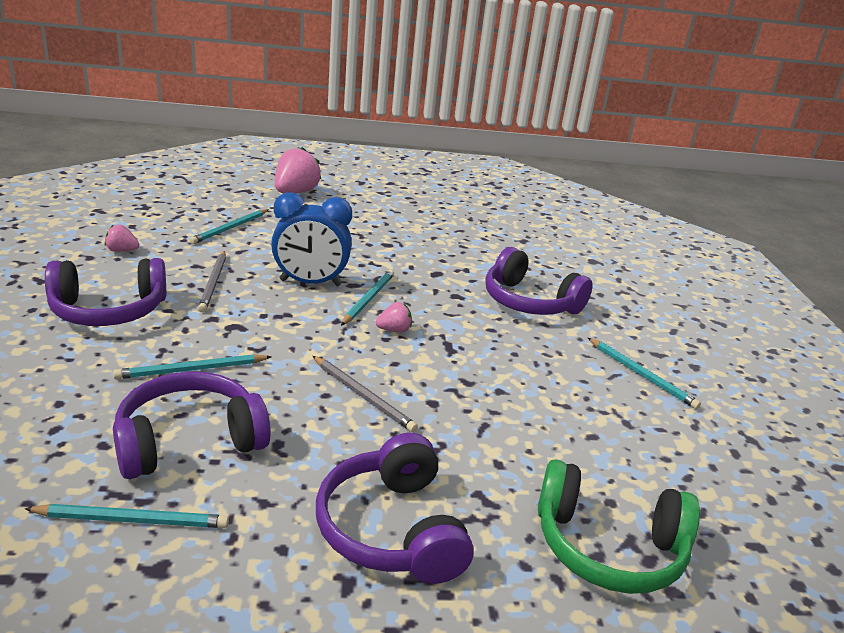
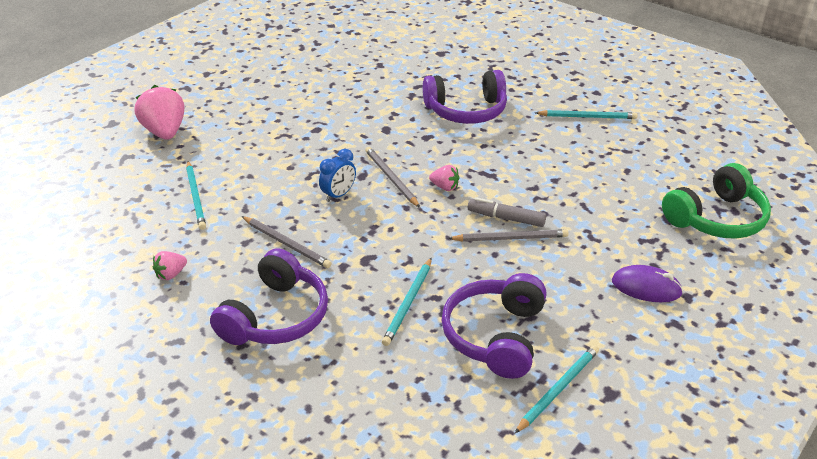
camera: 45 degrees left, 10 degrees up
blue clock [271,192,352,286] -> blue clock [319,149,356,202], size x0.56
purple headphones [316,433,474,584] -> purple mouse [612,265,683,302]
turquoise pencil [341,270,394,326] -> grey pencil [365,147,420,208]
pink strawberry [376,302,412,333] -> pink strawberry turned 90 degrees clockwise [429,165,460,191]
none -> grey marker [468,197,546,227]

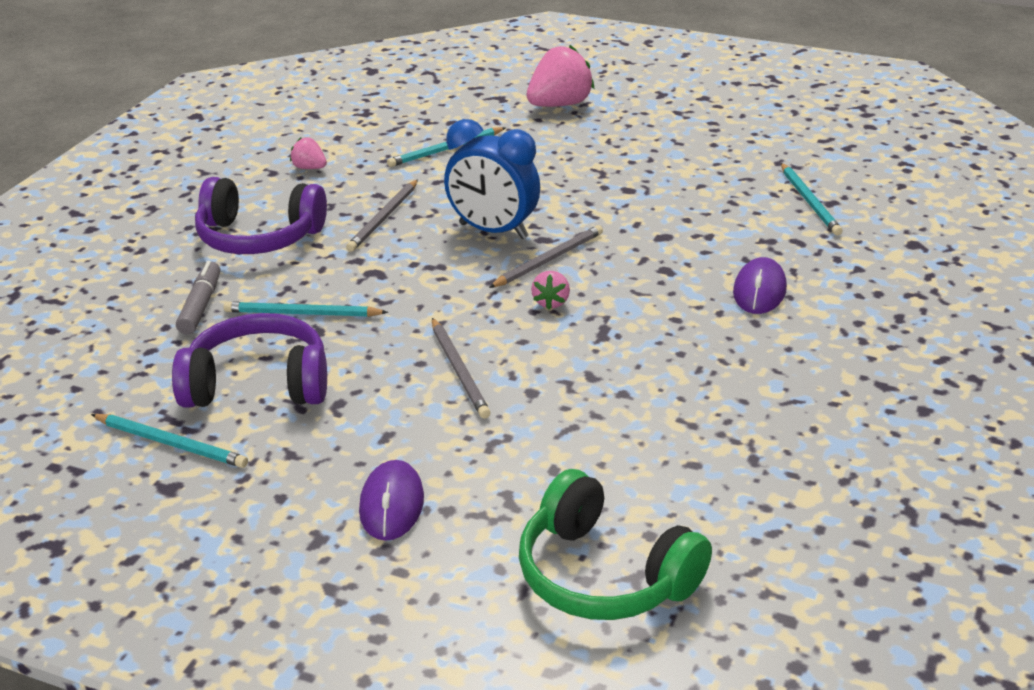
camera: 75 degrees right, 5 degrees down
blue clock [319,149,356,202] -> blue clock [444,119,540,239], size x1.77
purple headphones [423,70,507,124] -> purple mouse [733,257,787,314]
grey marker [468,197,546,227] -> grey marker moved to [176,261,220,335]
turquoise pencil [535,110,638,119] -> turquoise pencil moved to [781,163,842,235]

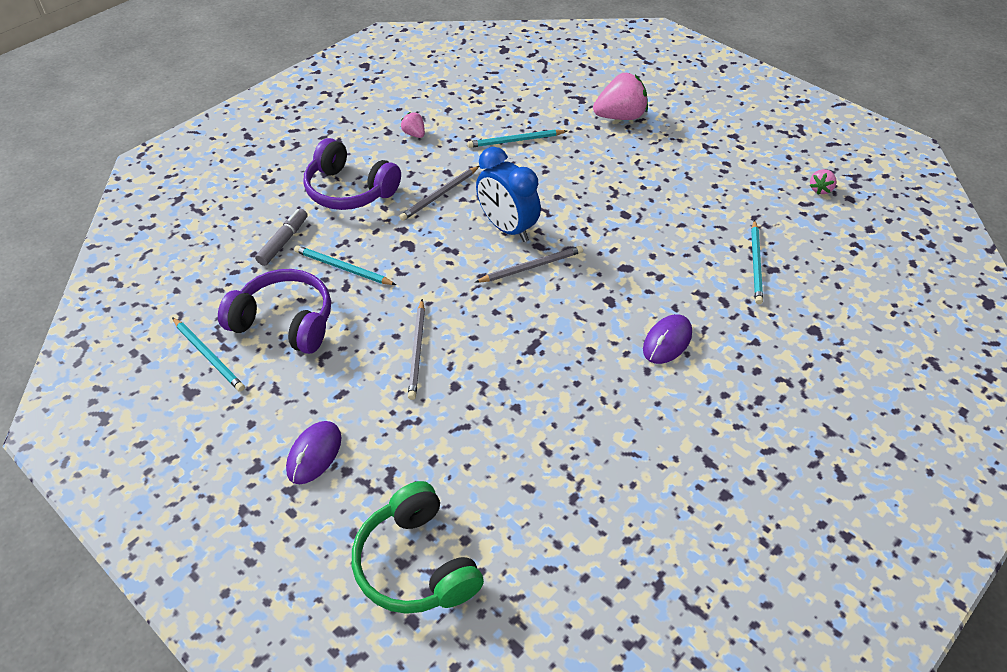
camera: 20 degrees right, 15 degrees up
pink strawberry [531,271,570,309] -> pink strawberry moved to [810,169,837,194]

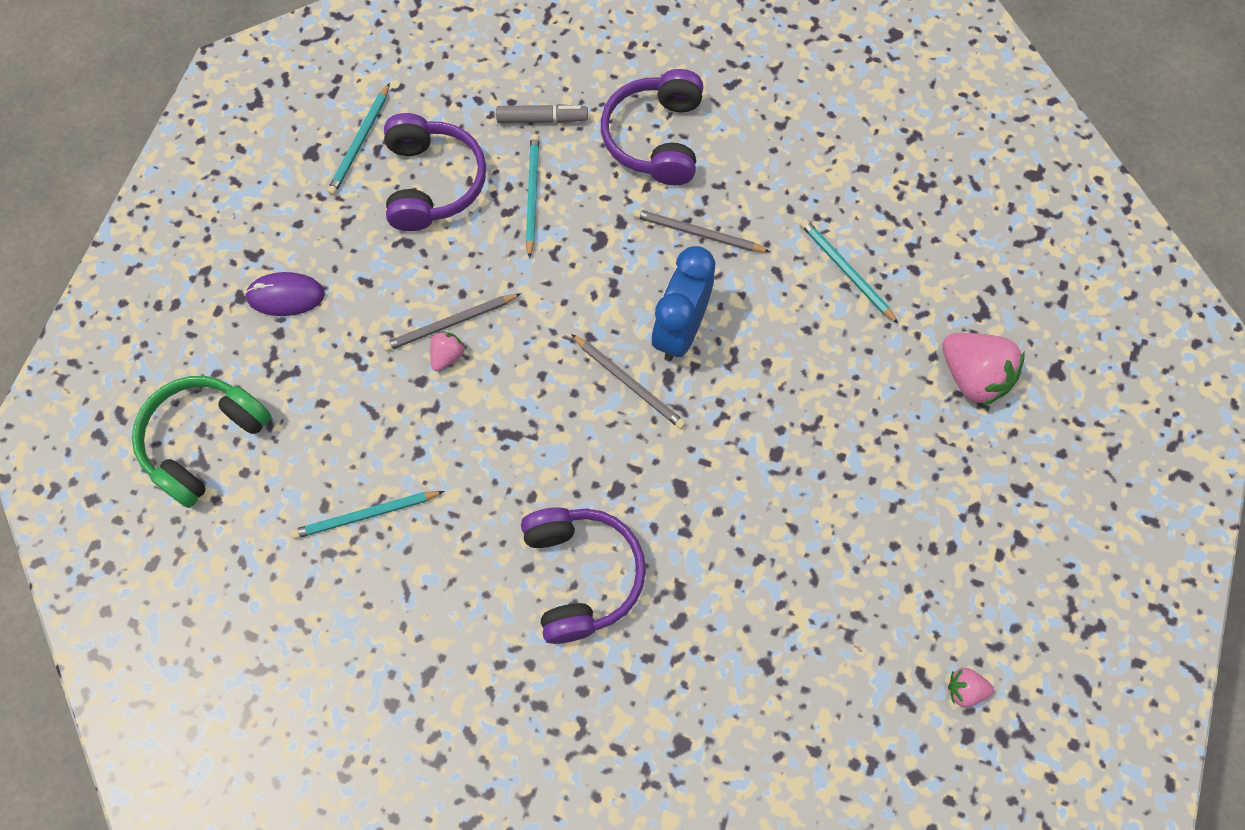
camera: 65 degrees right, 20 degrees up
pink strawberry [401,112,425,138] -> pink strawberry moved to [430,331,465,372]
purple mouse [643,314,692,364] -> purple headphones [521,507,646,644]
turquoise pencil [751,220,763,304] -> turquoise pencil moved to [291,491,445,539]

